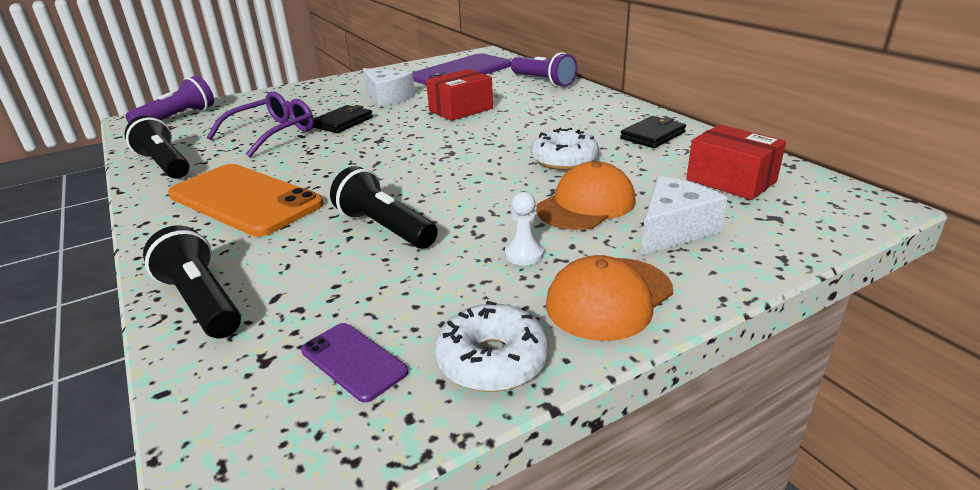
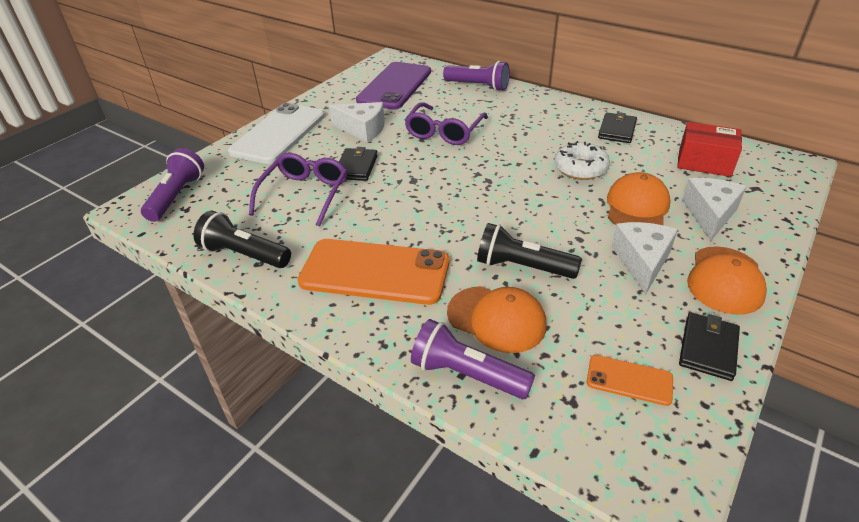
camera: 25 degrees left, 10 degrees up
black flashlight [143,225,241,338] -> purple flashlight [411,319,535,399]
purple phone [301,323,409,403] -> orange phone [587,355,673,406]
red box [426,69,493,121] -> purple glasses [405,102,488,145]
white donut [435,301,549,392] -> black wallet [679,312,740,381]
white pawn [505,192,544,265] -> white cheese [611,222,678,295]
none -> white phone [228,103,325,164]
none -> orange cap [447,286,547,353]

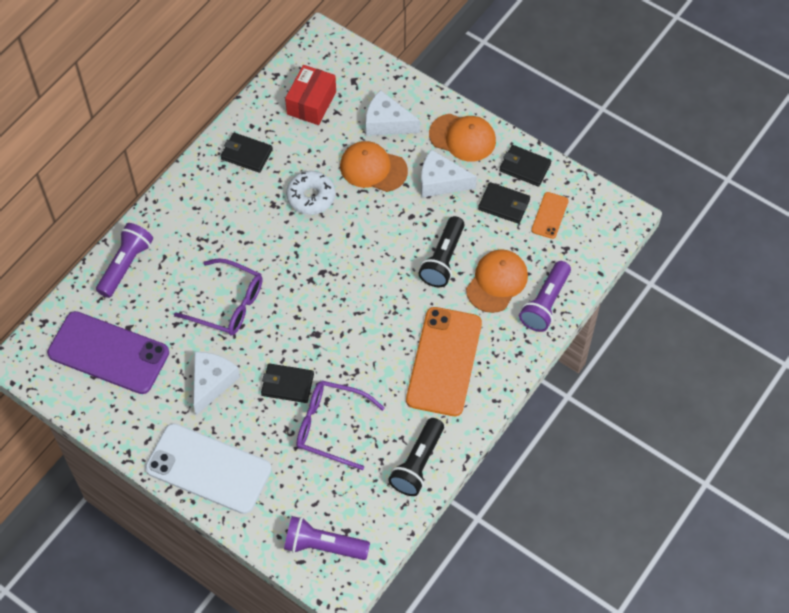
camera: 90 degrees left, 20 degrees up
none -> black wallet [478,182,530,224]

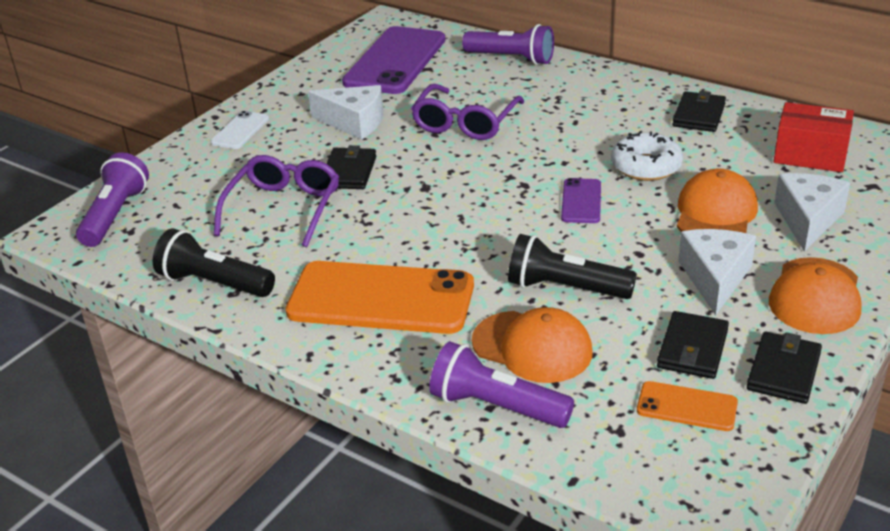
camera: 90 degrees right, 25 degrees down
white phone [145,423,272,514] -> white phone [211,111,269,149], size x0.47
none -> purple phone [561,178,601,223]

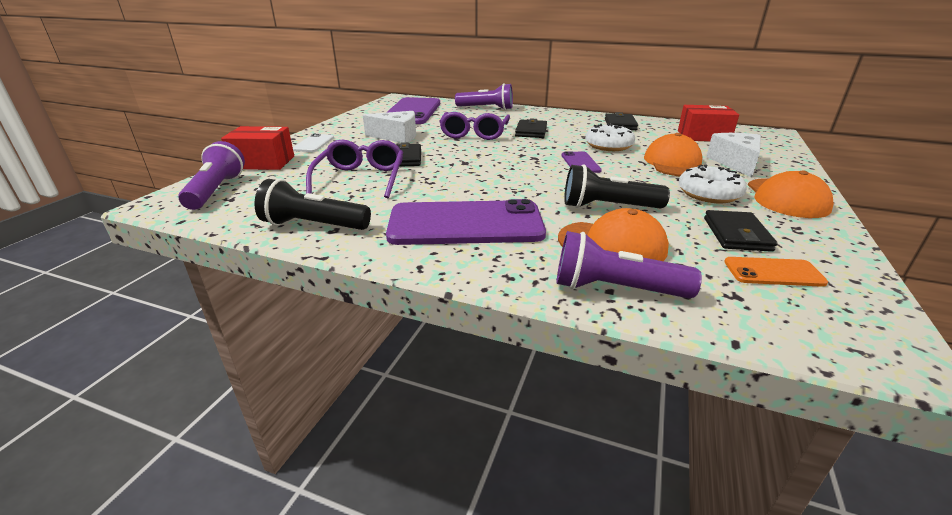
camera: 15 degrees left, 5 degrees down
orange phone [285,261,474,334] -> purple phone [386,199,546,245]
white cheese [678,229,756,315] -> white donut [678,165,747,203]
black wallet [747,332,822,404] -> black wallet moved to [515,118,547,138]
none -> red box [221,126,294,170]

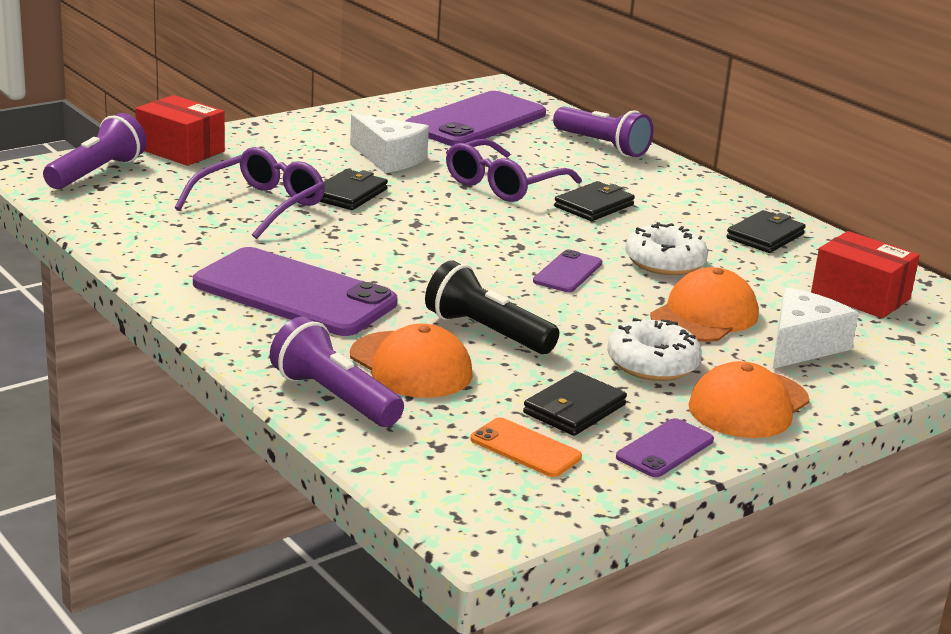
camera: 30 degrees right, 5 degrees down
black flashlight [254,179,371,230] -> none
white phone [293,133,334,152] -> none
none -> purple phone [616,418,714,477]

